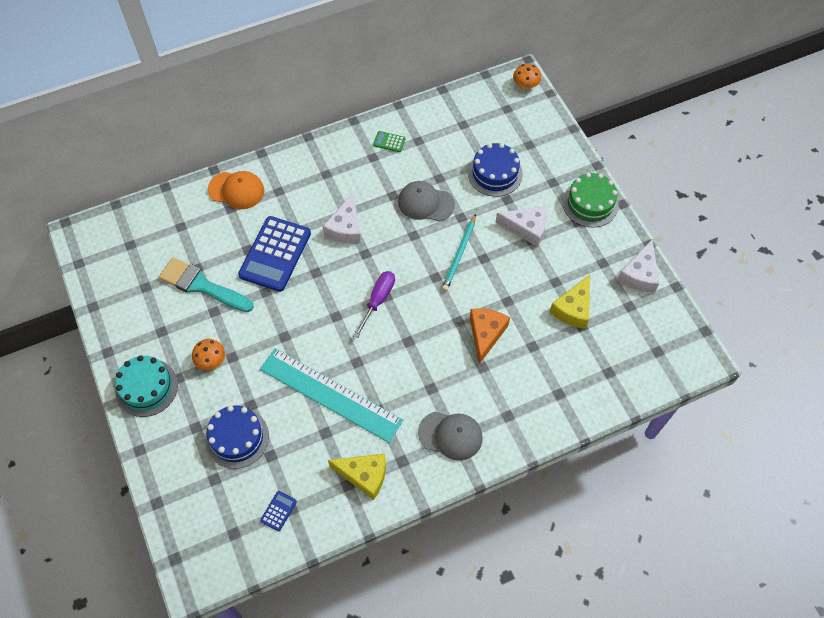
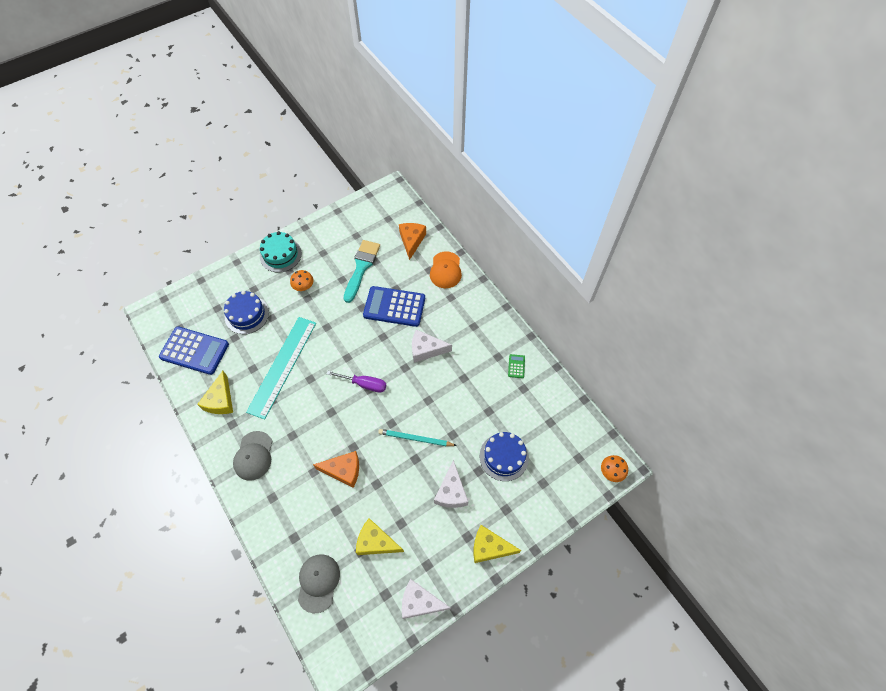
camera: 80 degrees right, 0 degrees up
blue calculator [260,491,297,531] -> blue calculator [159,327,229,375], size x2.43
grey cap [398,181,455,222] -> grey cap moved to [298,554,340,613]
green cake [562,173,619,228] -> yellow cheese [474,525,522,563]
none -> orange cheese [399,223,426,260]

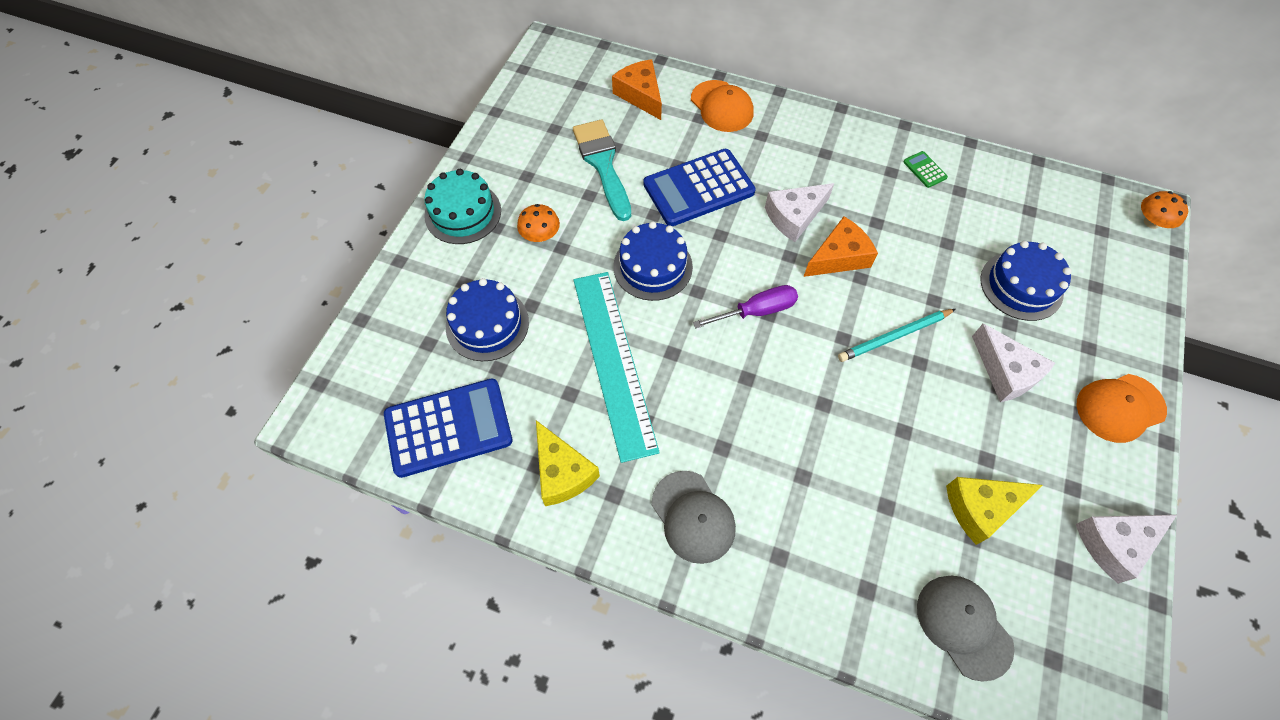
camera: 35 degrees left, 0 degrees up
orange cheese [313,451,359,488] -> orange cheese moved to [803,216,878,277]
yellow cheese [474,525,522,563] -> orange cap [1077,374,1167,443]
none -> blue cake [613,221,693,301]

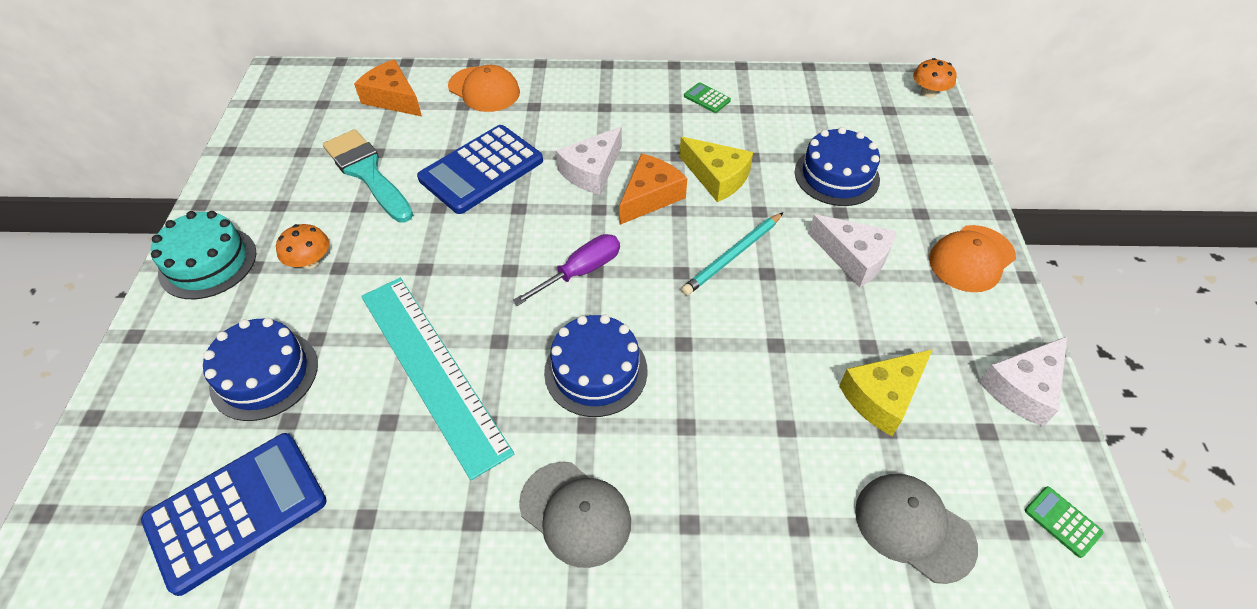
camera: 20 degrees left, 10 degrees down
yellow cheese [536,420,600,506] -> yellow cheese moved to [679,137,753,202]
blue cake [613,221,693,301] -> blue cake moved to [544,315,647,417]
none -> green calculator [1025,486,1104,558]

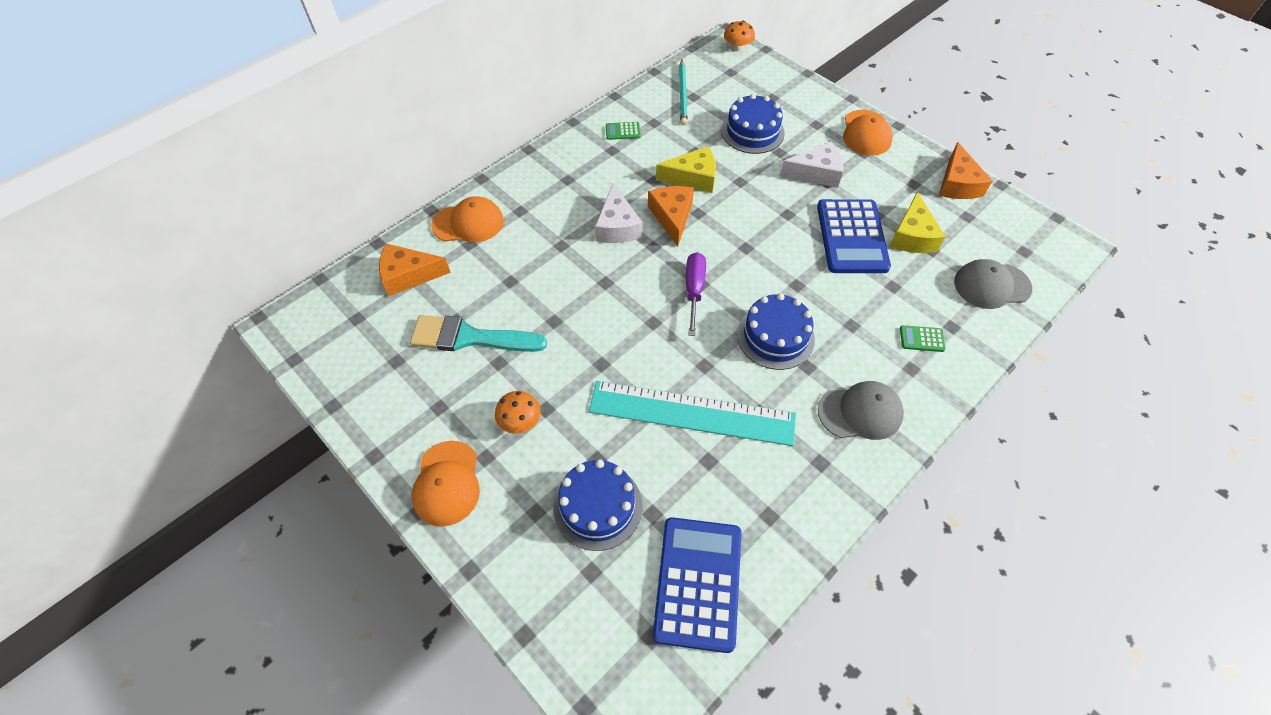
camera: 45 degrees left, 5 degrees up
turquoise cake [151,211,256,299] -> orange cap [412,441,480,527]
blue calculator [417,125,543,214] -> blue calculator moved to [817,199,891,273]
turquoise pencil [681,212,783,295] -> turquoise pencil moved to [679,60,688,125]
white cheese [979,337,1067,427] -> orange cheese [939,142,992,199]
green calculator [1025,486,1104,558] -> green calculator moved to [900,325,946,352]

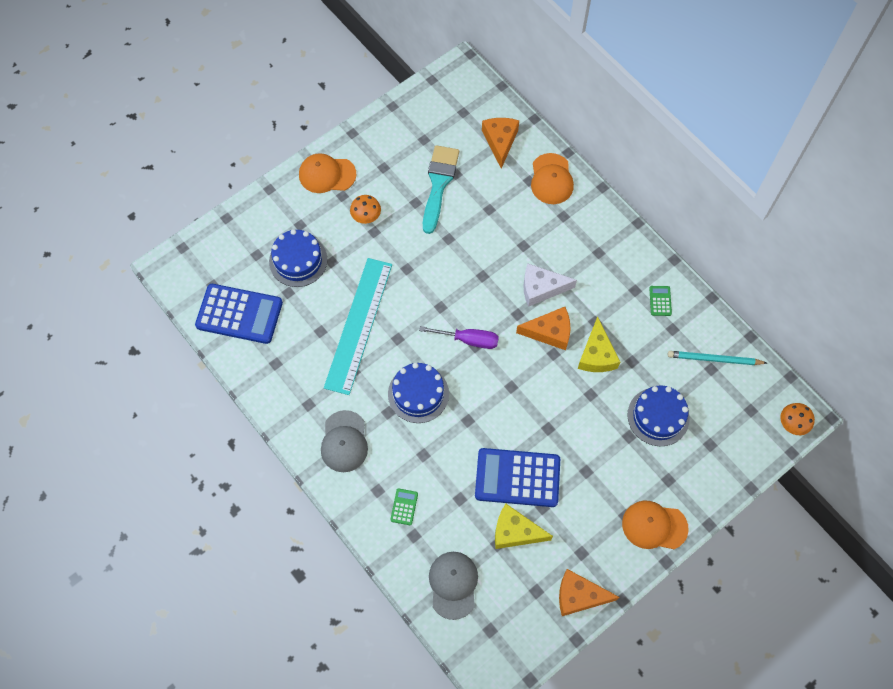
camera: 95 degrees right, 10 degrees up
white cheese [780,141,843,188] -> none

